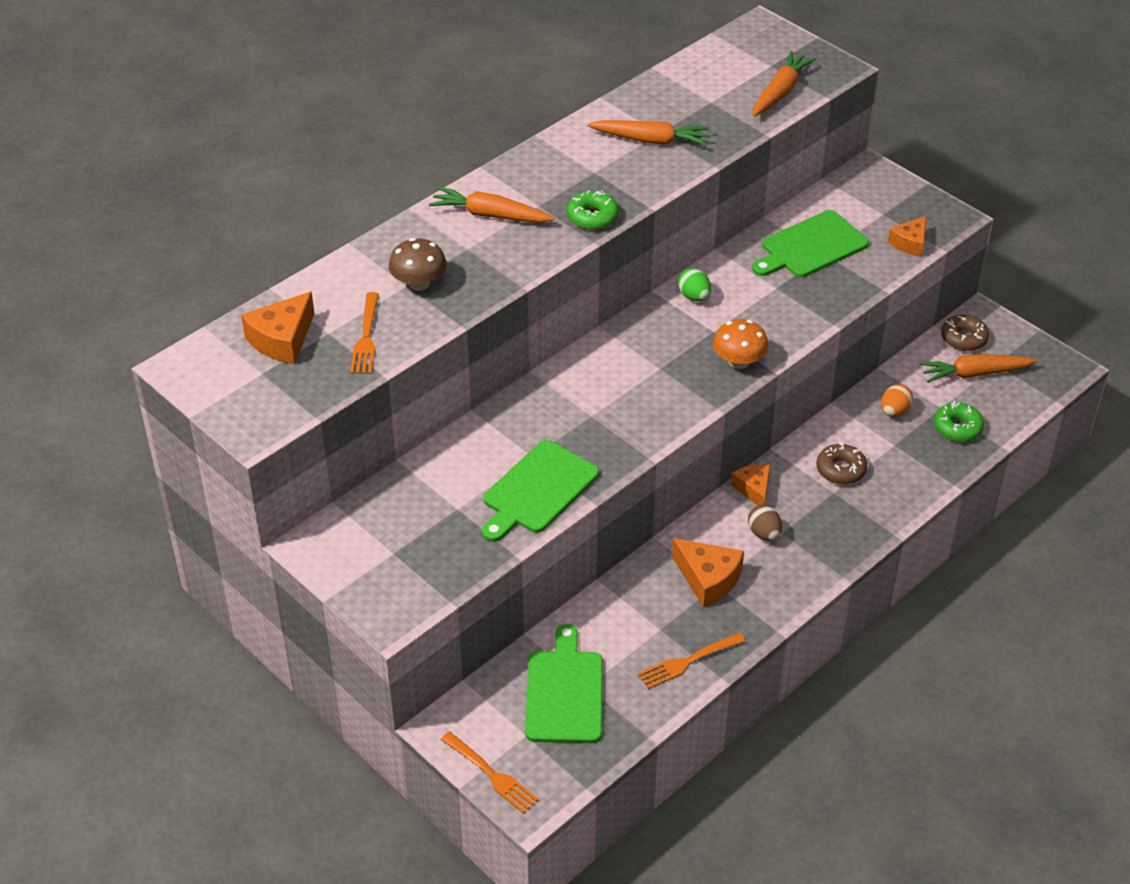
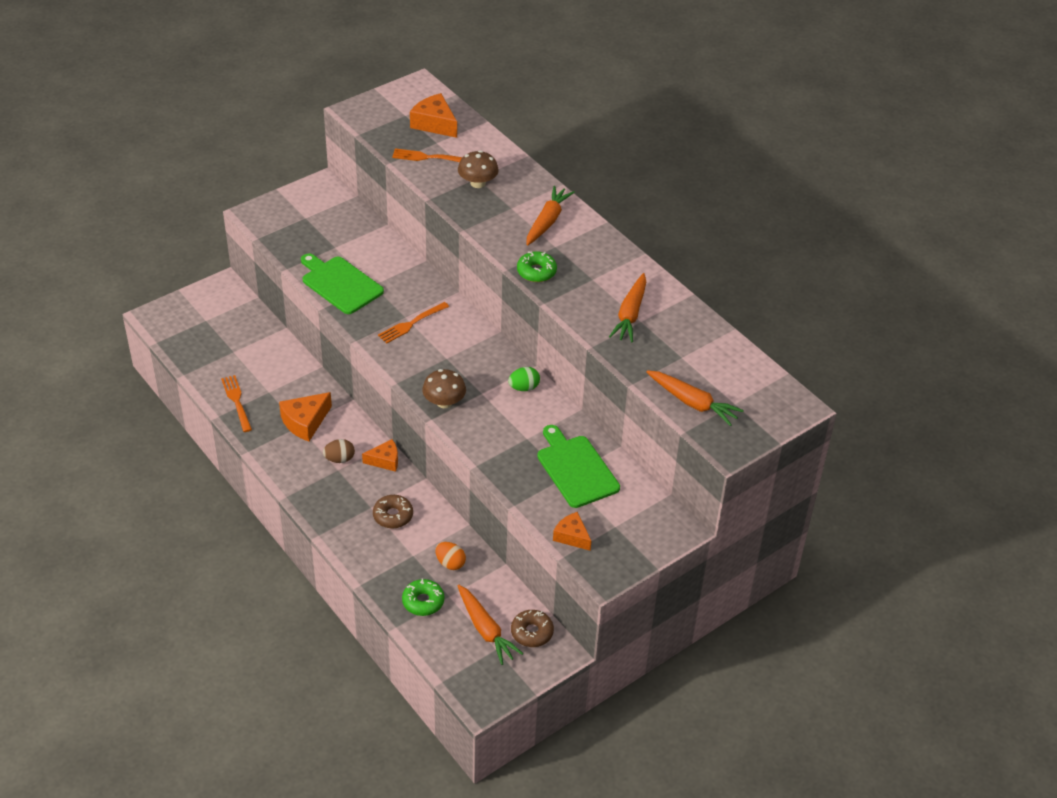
camera: 95 degrees right, 0 degrees up
orange fork [440,731,539,814] -> orange fork moved to [378,302,449,344]
green cutting board [525,624,603,743] -> none
orange mushroom [713,319,769,369] -> brown mushroom [422,369,466,408]
orange carrot [920,354,1038,383] -> orange carrot turned 150 degrees clockwise [458,585,523,665]

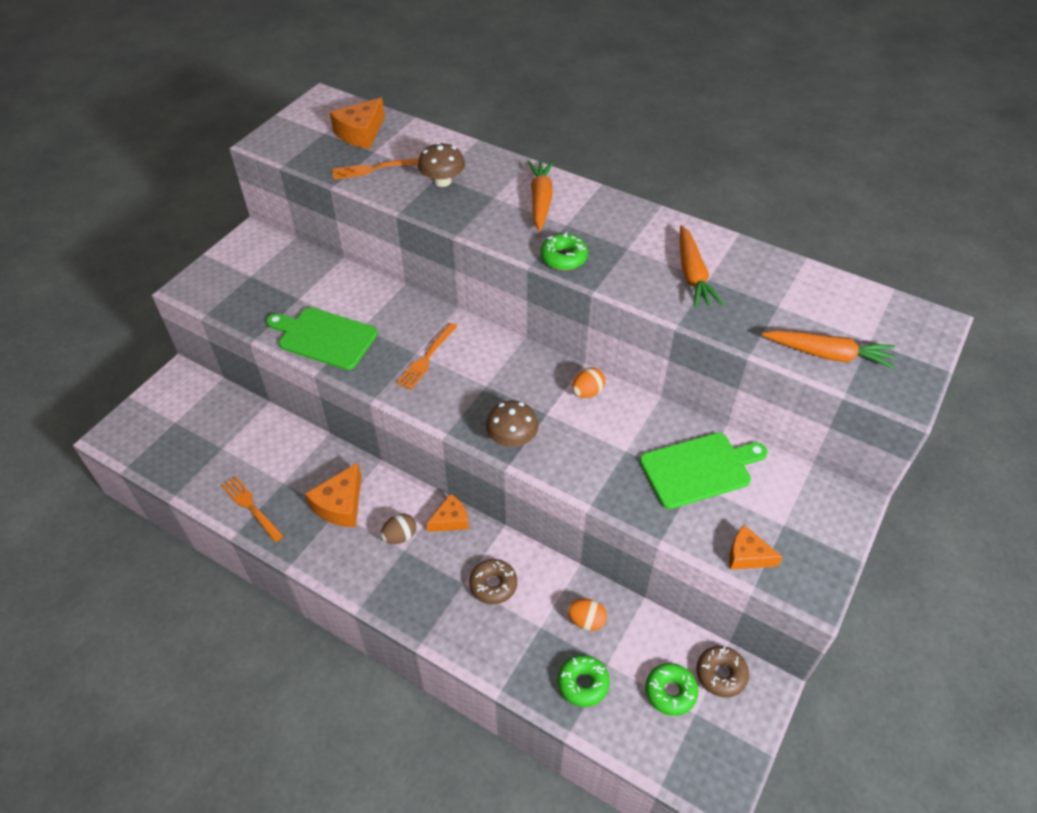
camera: 20 degrees left, 5 degrees up
orange cheese [410,93,457,138] -> orange cheese turned 75 degrees counterclockwise [330,98,385,149]
orange carrot [458,585,523,665] -> green donut [645,663,698,716]
green egg [508,367,540,391] -> orange egg [572,368,605,398]
green cutting board [537,425,620,508] -> green cutting board turned 120 degrees clockwise [640,433,768,509]

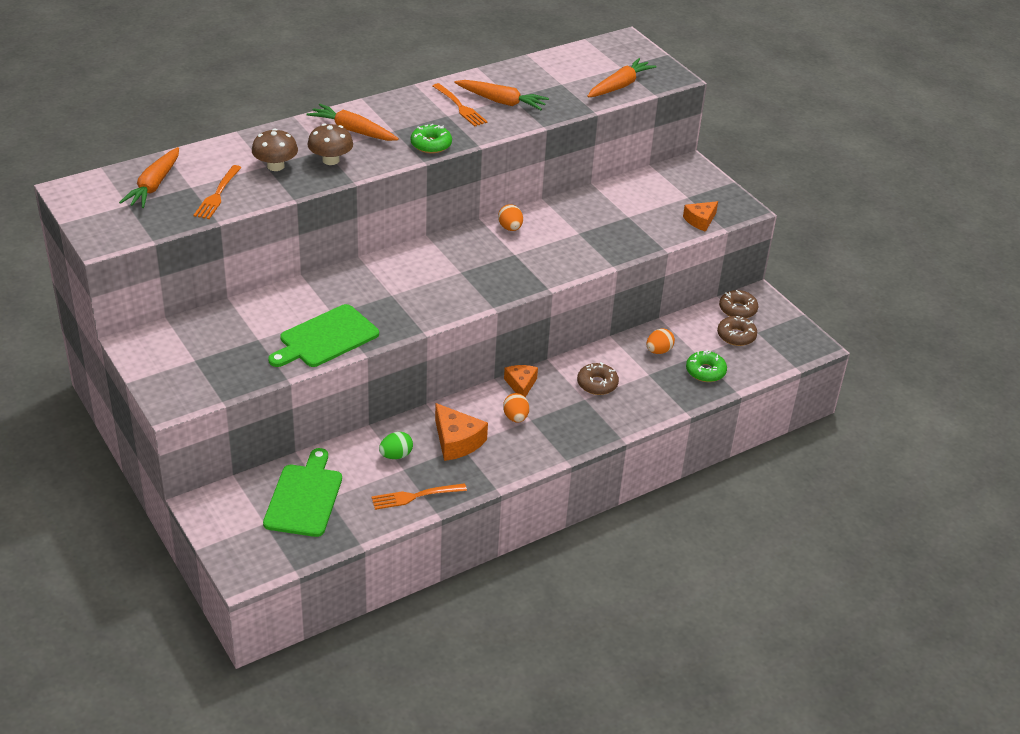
camera: 65 degrees left, 10 degrees down
orange cheese [330,98,385,149] -> orange carrot [119,147,179,208]
brown egg [380,513,416,544] -> orange egg [503,393,529,423]
orange fork [396,323,458,390] -> orange fork moved to [433,83,487,127]
brown mushroom [486,400,538,447] -> brown mushroom moved to [307,123,353,165]
green cutting board [640,433,768,509] -> green cutting board moved to [263,448,342,537]
green donut [645,663,698,716] -> brown donut [717,316,757,346]
none -> green egg [379,432,413,459]

